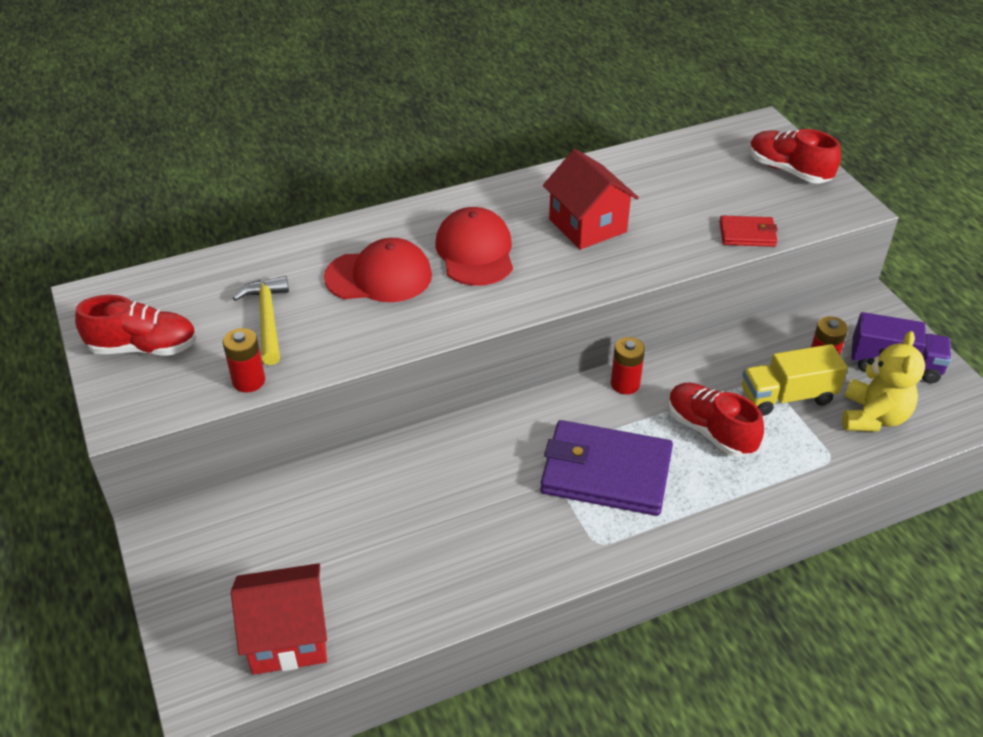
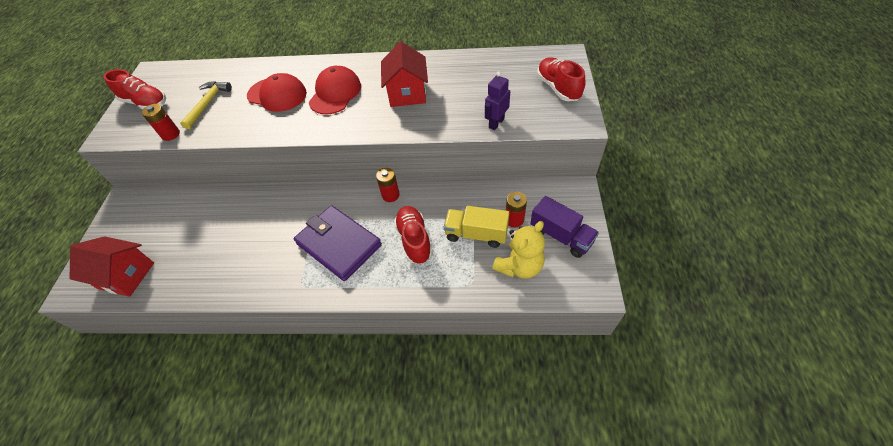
camera: 30 degrees right, 10 degrees up
red wallet [719,215,778,247] -> purple robot [485,71,510,130]

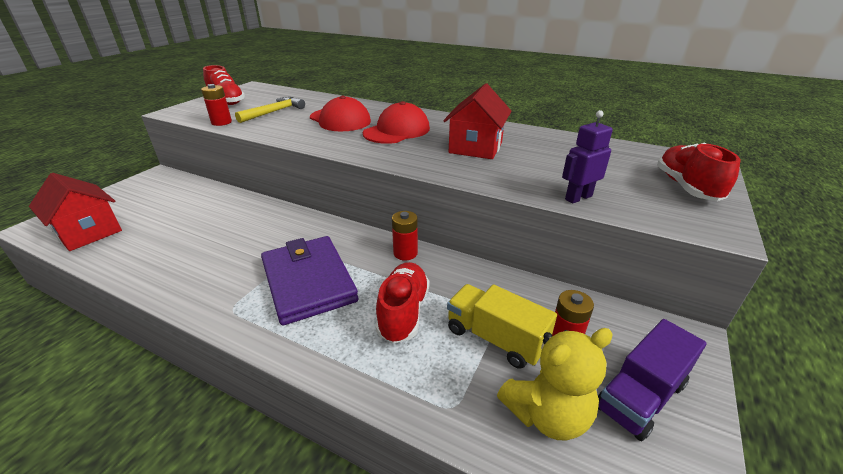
camera: 20 degrees right, 20 degrees down
purple truck [530,196,599,258] -> purple truck turned 75 degrees clockwise [598,319,707,441]

